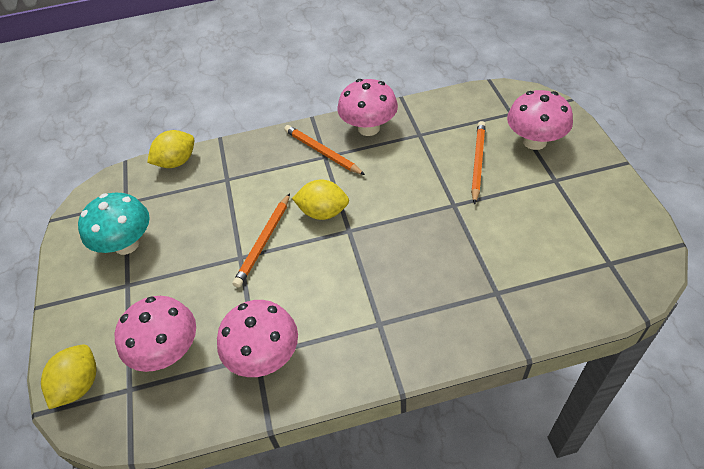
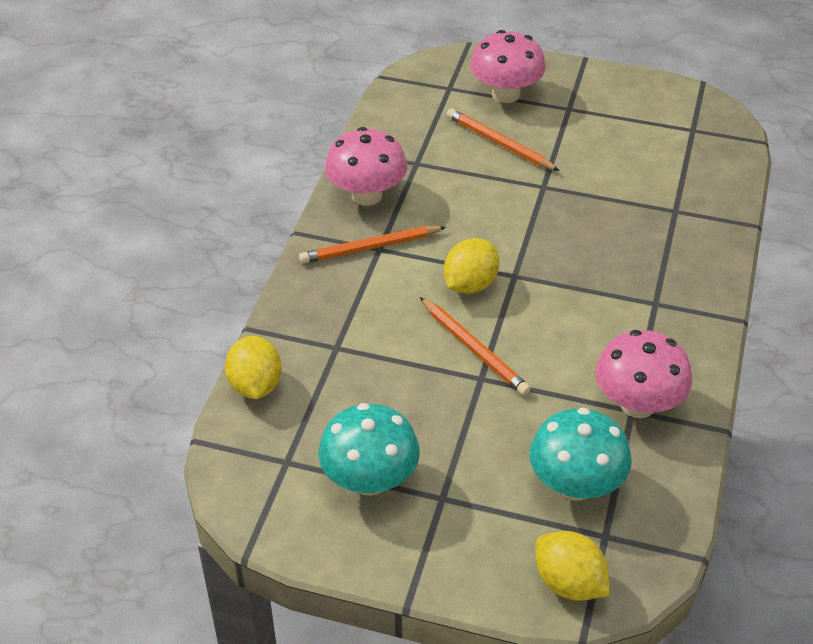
camera: 65 degrees left, 5 degrees down
pink mushroom [115,296,196,372] -> turquoise mushroom [529,408,632,501]

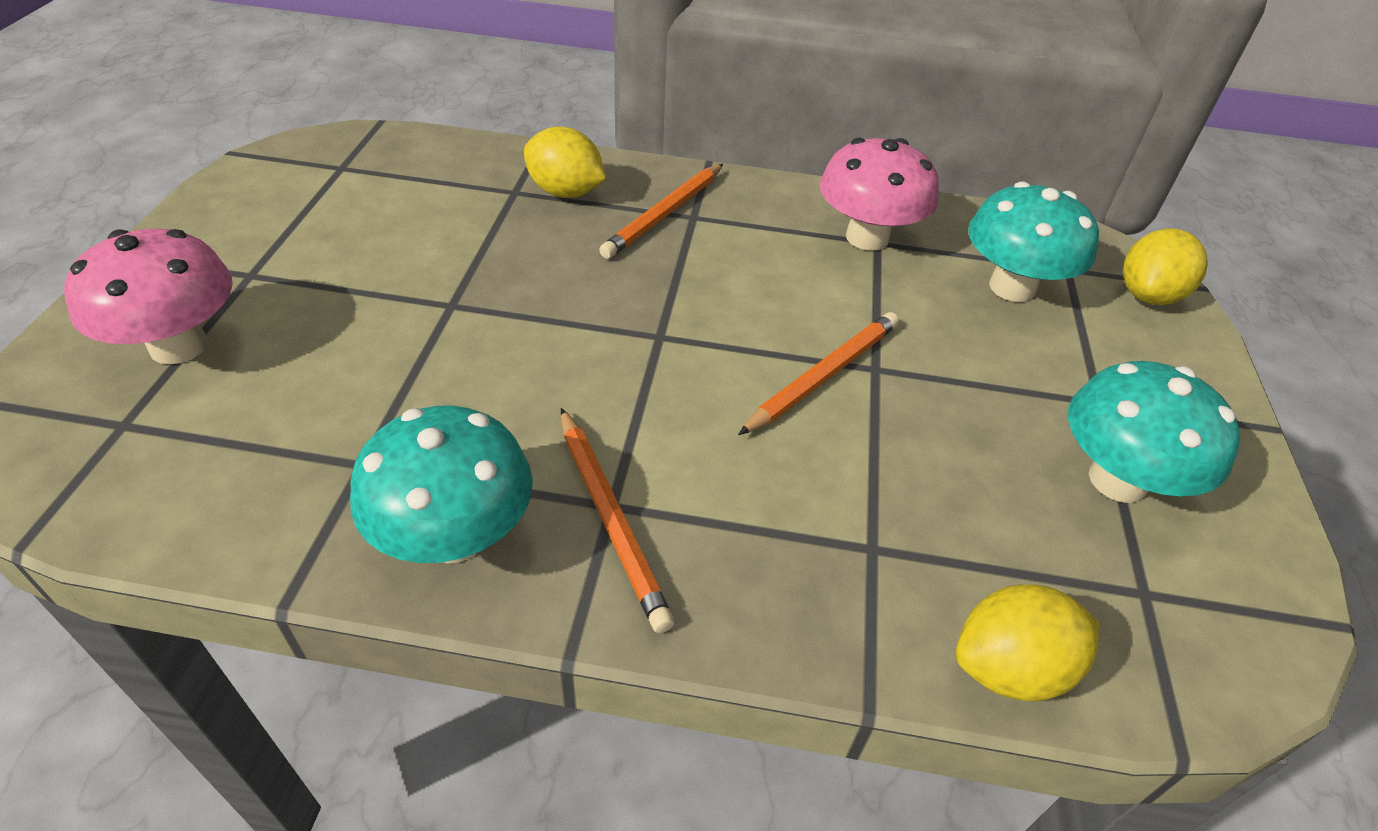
camera: 100 degrees left, 0 degrees up
pink mushroom [325,127,407,206] -> turquoise mushroom [350,406,533,563]
yellow lemon [444,238,500,294] -> yellow lemon moved to [524,127,606,198]
orange pencil [446,108,559,171] -> orange pencil moved to [599,164,723,259]

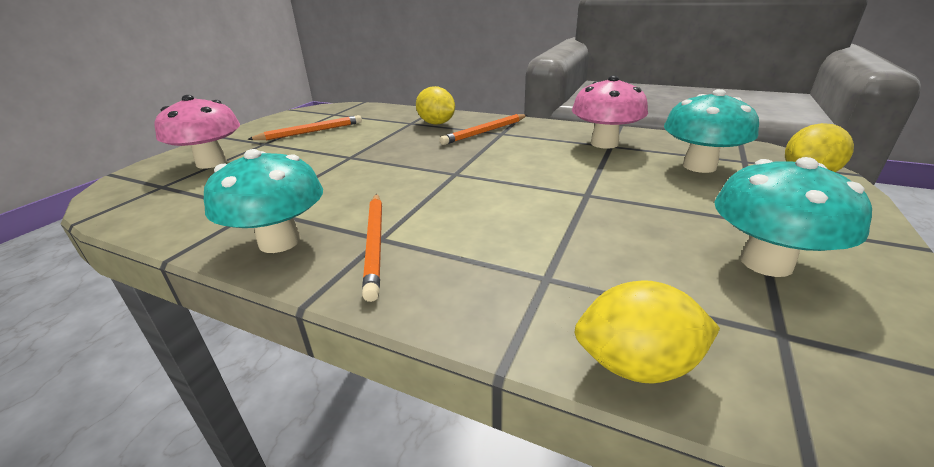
camera: 20 degrees right, 15 degrees down
orange pencil [738,312,899,435] -> orange pencil moved to [247,115,362,140]

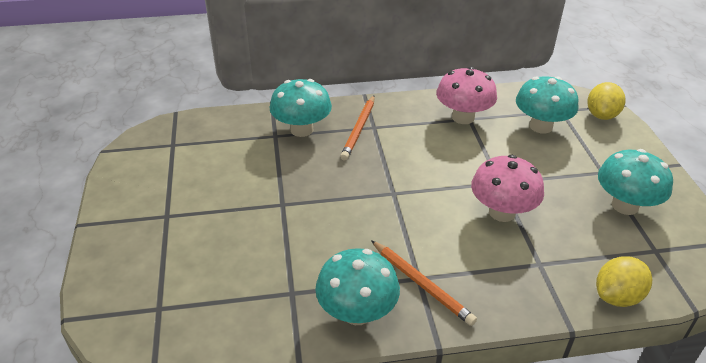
camera: 35 degrees left, 10 degrees up
pink mushroom [155,95,240,169] -> pink mushroom moved to [471,155,544,222]
orange pencil [247,115,362,140] -> none
yellow lemon [416,86,455,125] -> turquoise mushroom [269,79,332,137]

